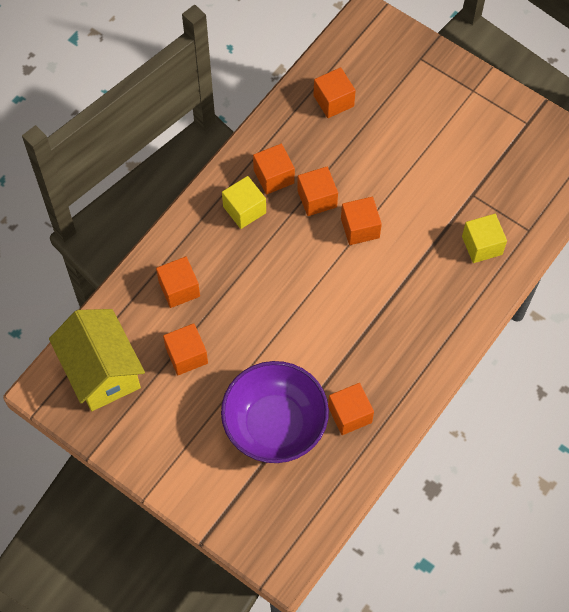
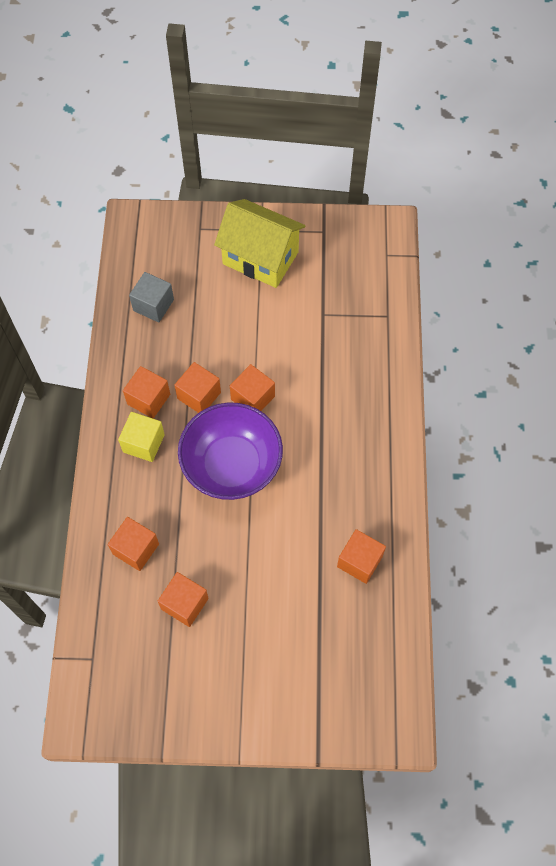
camera: 35 degrees left, 0 degrees up
yellow house [49,309,145,411] -> yellow house moved to [214,199,305,288]
purple bowl [221,361,329,463] -> purple bowl moved to [178,402,283,500]
orange cube [313,67,356,118] -> grey cube [129,272,174,323]
yellow cube [462,214,507,263] -> none

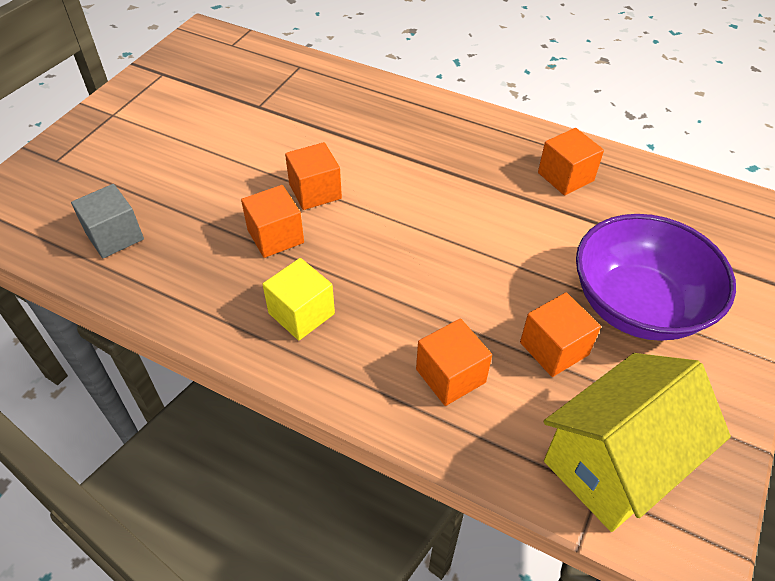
camera: 65 degrees left, 15 degrees down
orange cube [123,366,170,418] -> none
purple bowl [178,402,283,500] -> purple bowl moved to [576,214,736,341]
yellow house [214,199,305,288] -> yellow house moved to [543,353,731,532]

